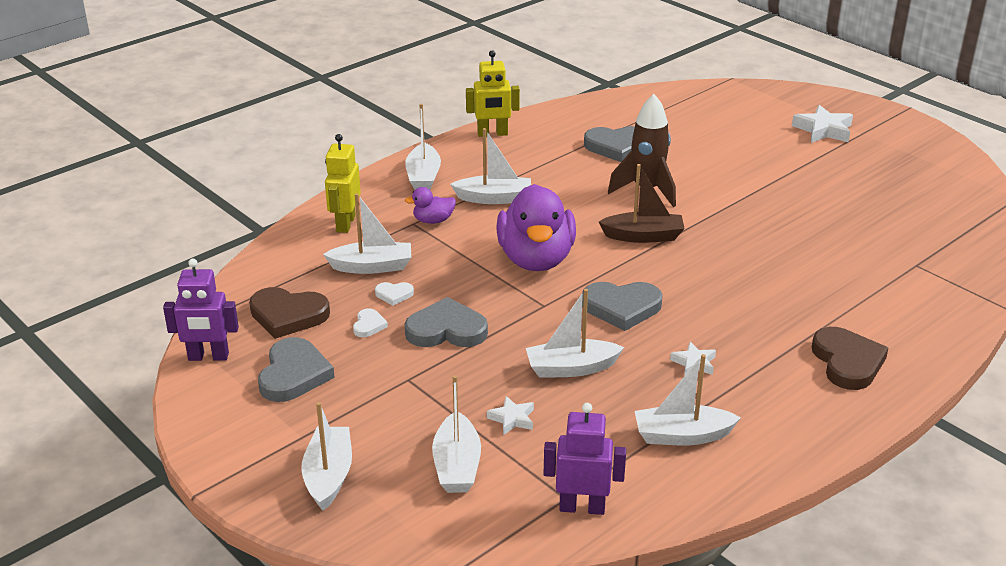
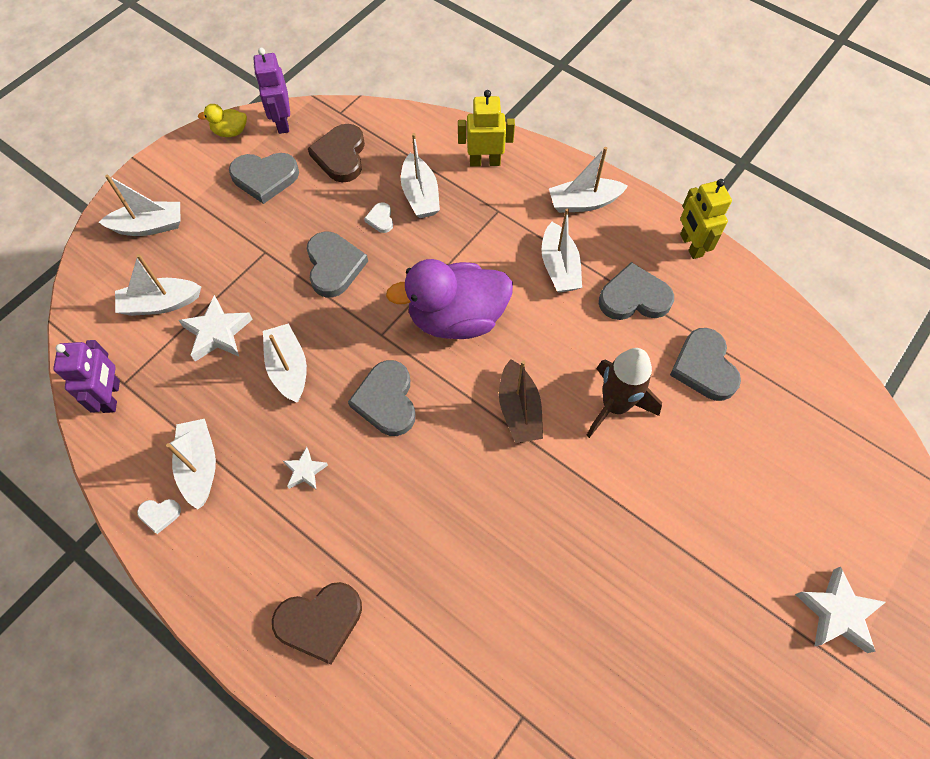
camera: 80 degrees right, 30 degrees up
white heart [353,308,388,337] -> white heart moved to [137,499,181,534]
purple duck [405,187,456,224] -> none
white star [487,396,534,435] -> white star [178,295,253,362], size x1.72
none -> yellow duck [198,104,247,137]
none -> grey heart [599,262,674,320]

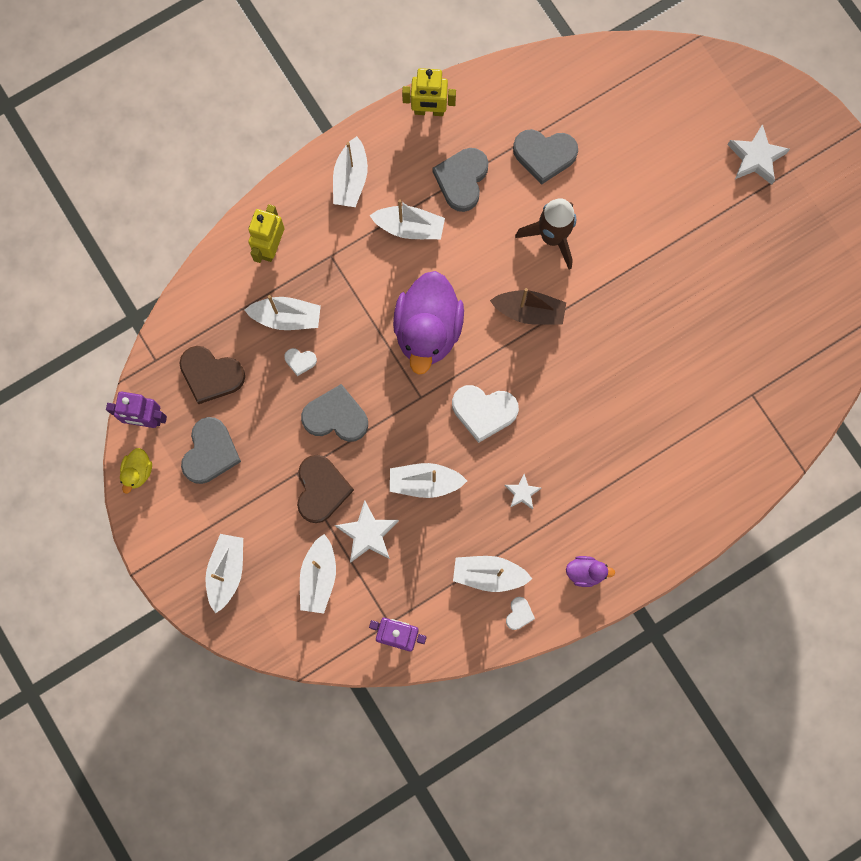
camera: 70 degrees left, 15 degrees up
brown heart [272,582,362,665] -> brown heart moved to [297,455,354,523]
grey heart [348,360,416,436] -> white heart [452,385,519,443]
none -> purple duck [566,556,615,587]

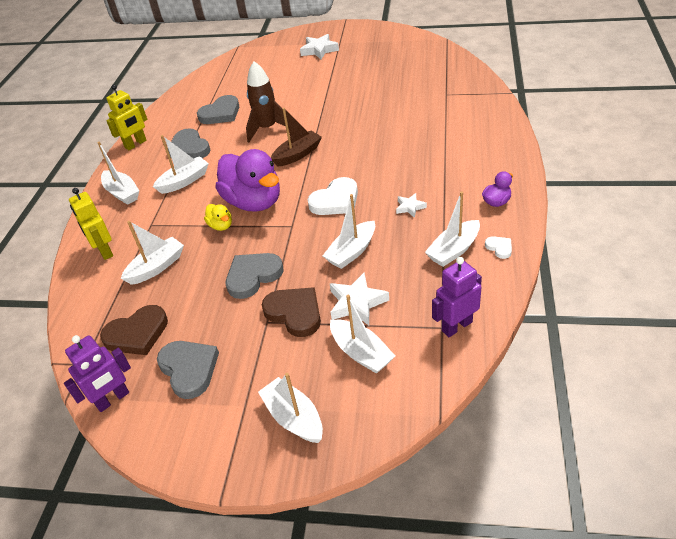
camera: 45 degrees left, 35 degrees down
yellow duck [120,448,152,494] -> yellow duck moved to [204,204,232,231]
white heart [284,348,317,376] -> none

